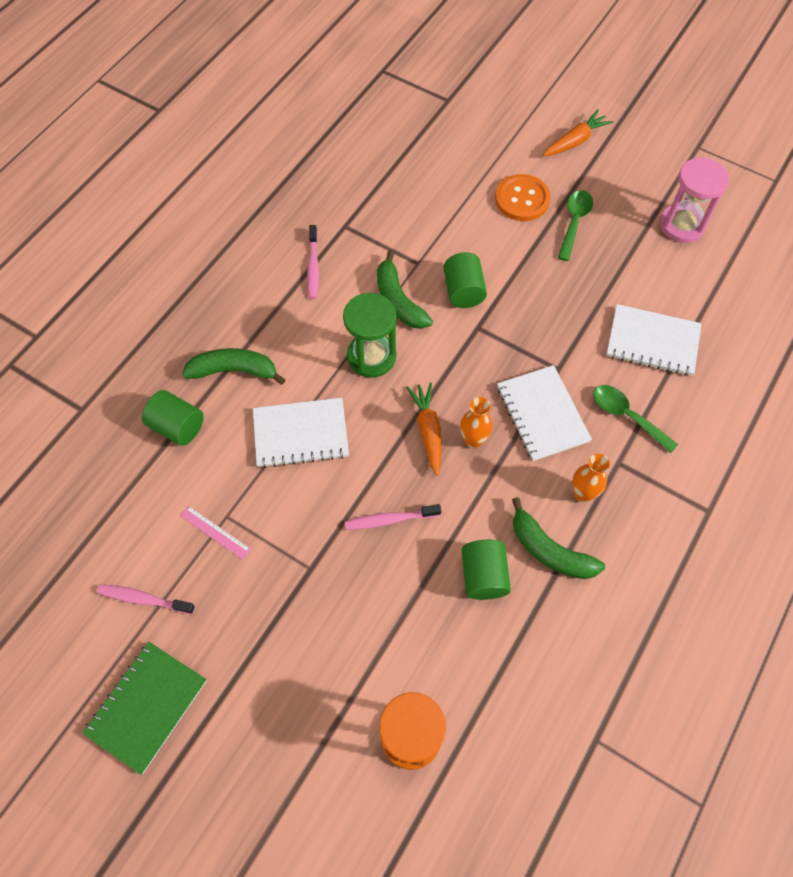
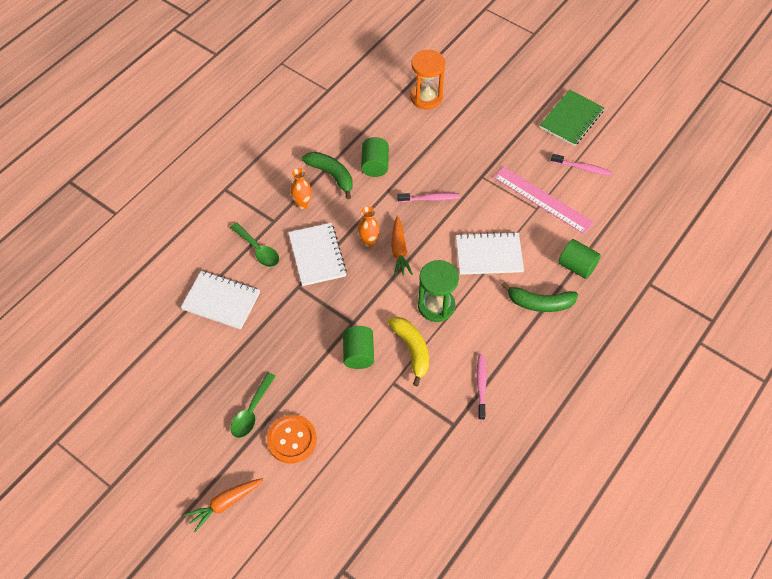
camera: 175 degrees left, 5 degrees down
pink ruler [180,506,251,560] -> pink ruler [494,167,594,234], size x2.09
green banana [377,250,433,329] -> yellow banana [388,317,429,386]
pink hourglass [659,157,729,243] -> none

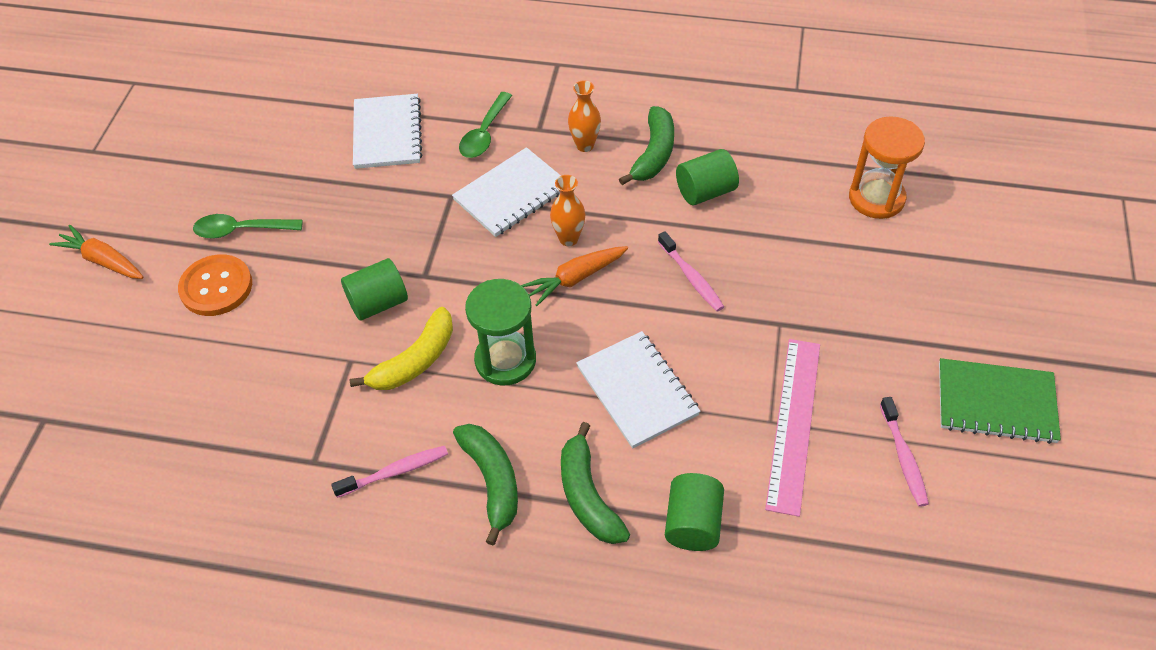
camera: 65 degrees right, 5 degrees down
none -> green banana [453,424,518,545]

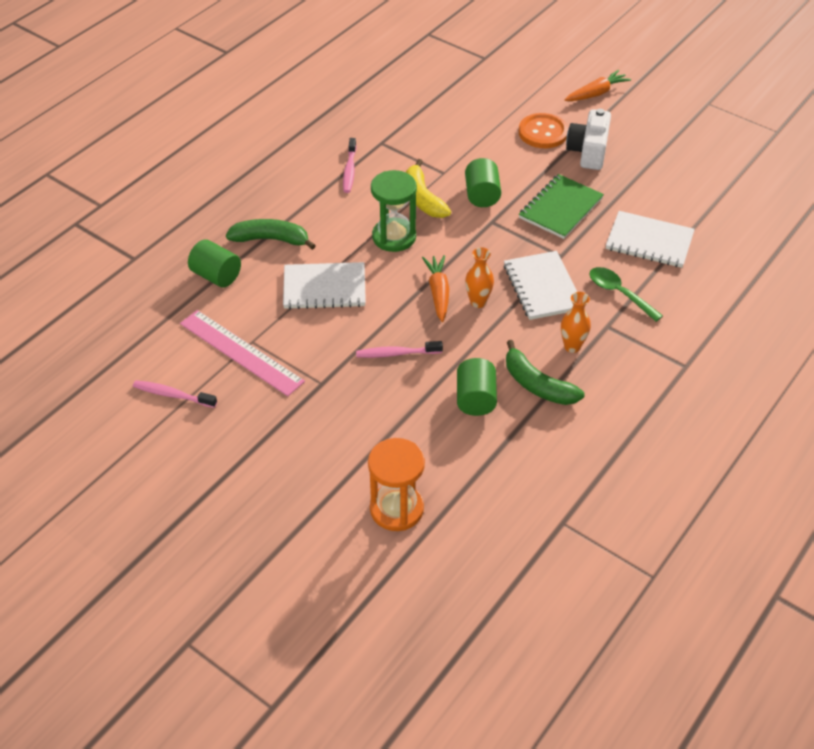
camera: 115 degrees right, 5 degrees down
green spoon [193,214,303,238] -> white camera [566,109,611,170]
green banana [453,424,518,545] -> none
green notebook [939,358,1061,444] -> green notebook moved to [519,174,604,239]

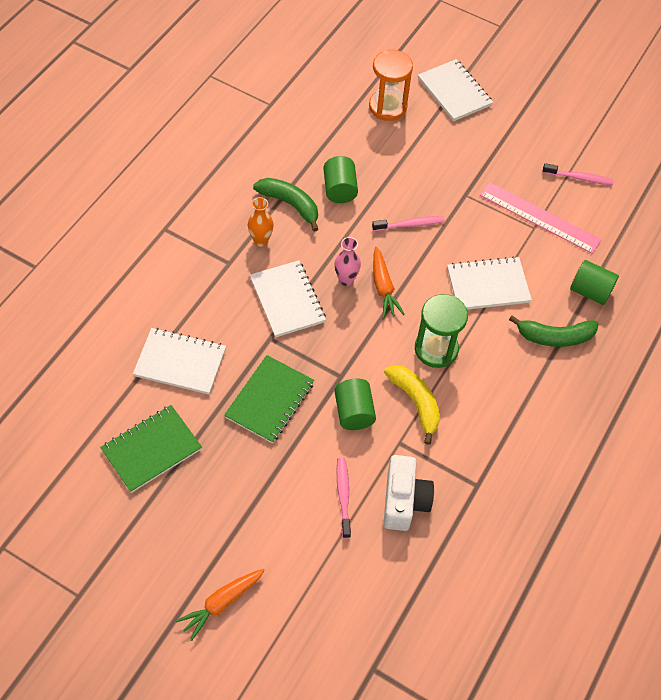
camera: 170 degrees right, 10 degrees up
pink toothbrush [343,138,356,193] -> pink toothbrush moved to [337,457,351,538]
orange vase [465,247,494,308] -> pink vase [335,237,361,286]
orange button [519,113,568,148] -> none
white camera [566,109,611,170] -> white camera moved to [383,455,434,531]
green spoon [589,267,663,322] -> none
none -> green notebook [100,405,202,493]
none -> white notebook [418,59,493,122]

